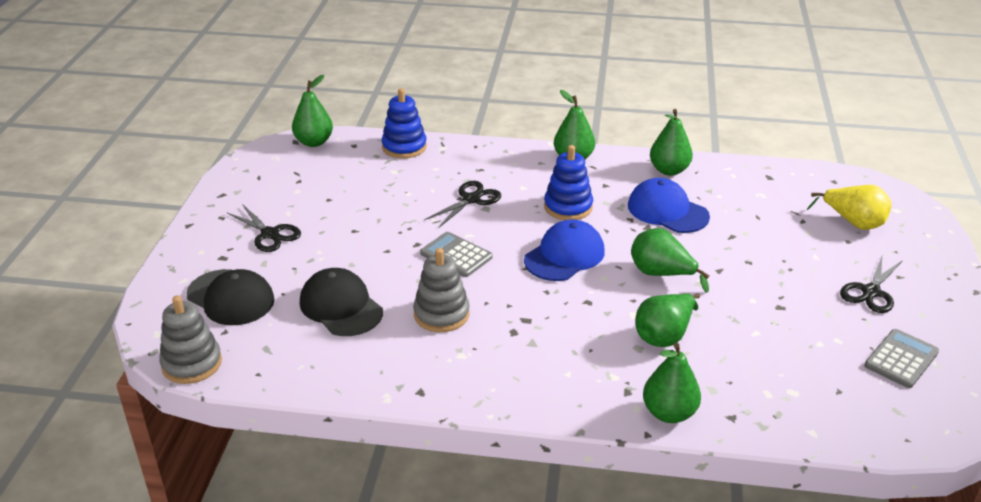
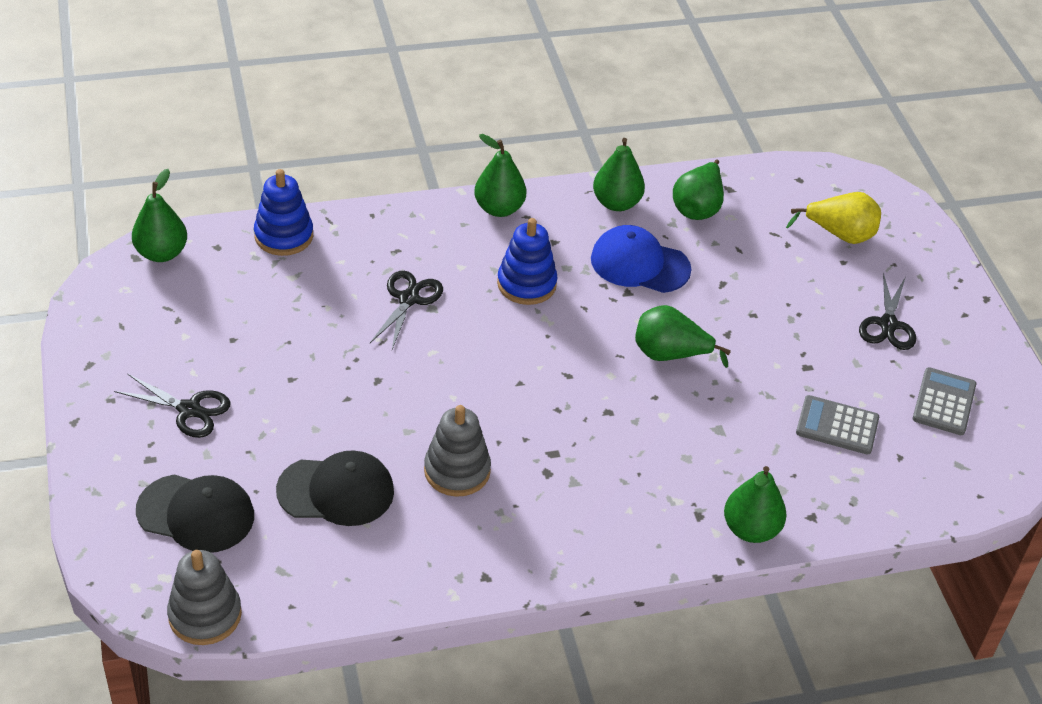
camera: 25 degrees left, 10 degrees up
black cap [300,268,383,336] -> black cap turned 150 degrees clockwise [276,450,394,526]
grey calculator [420,232,493,277] -> grey calculator moved to [796,395,879,455]
blue cap [524,220,605,281] -> none
green pear [635,293,700,347] -> green pear moved to [673,160,724,220]

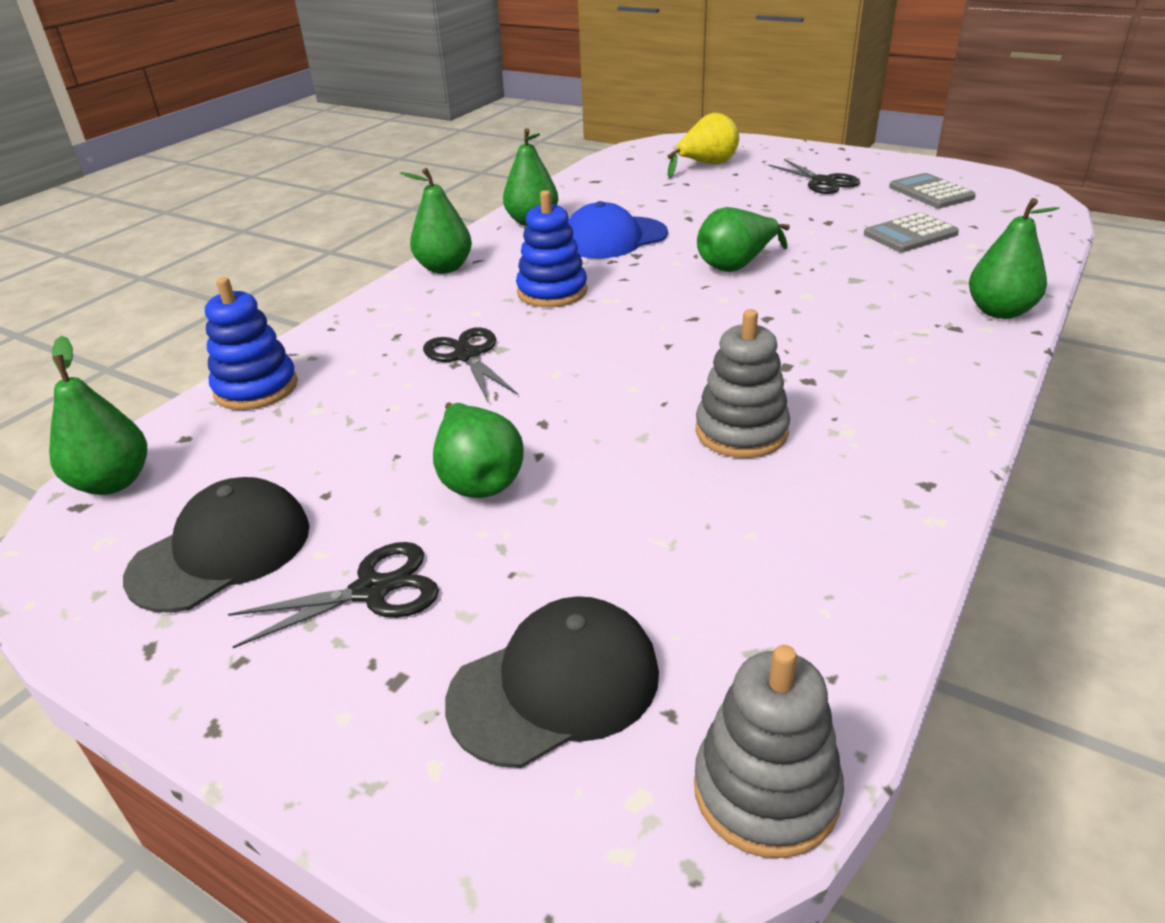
camera: 40 degrees left, 10 degrees down
black cap [276,450,394,526] -> black cap moved to [123,477,309,613]
green pear [673,160,724,220] -> green pear moved to [433,402,523,498]

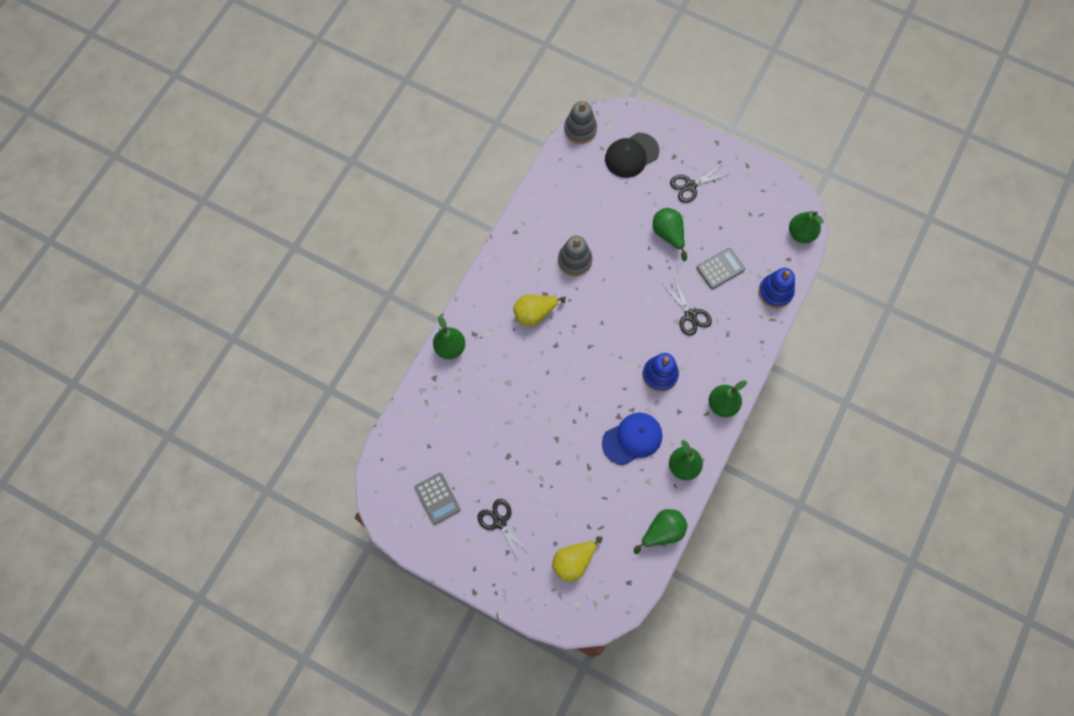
camera: 175 degrees right, 35 degrees up
black cap [123,477,309,613] -> none
green pear [697,207,790,272] -> green pear moved to [634,509,687,554]
grey calculator [864,213,959,252] -> grey calculator moved to [697,248,745,289]
none -> yellow pear [513,295,566,326]

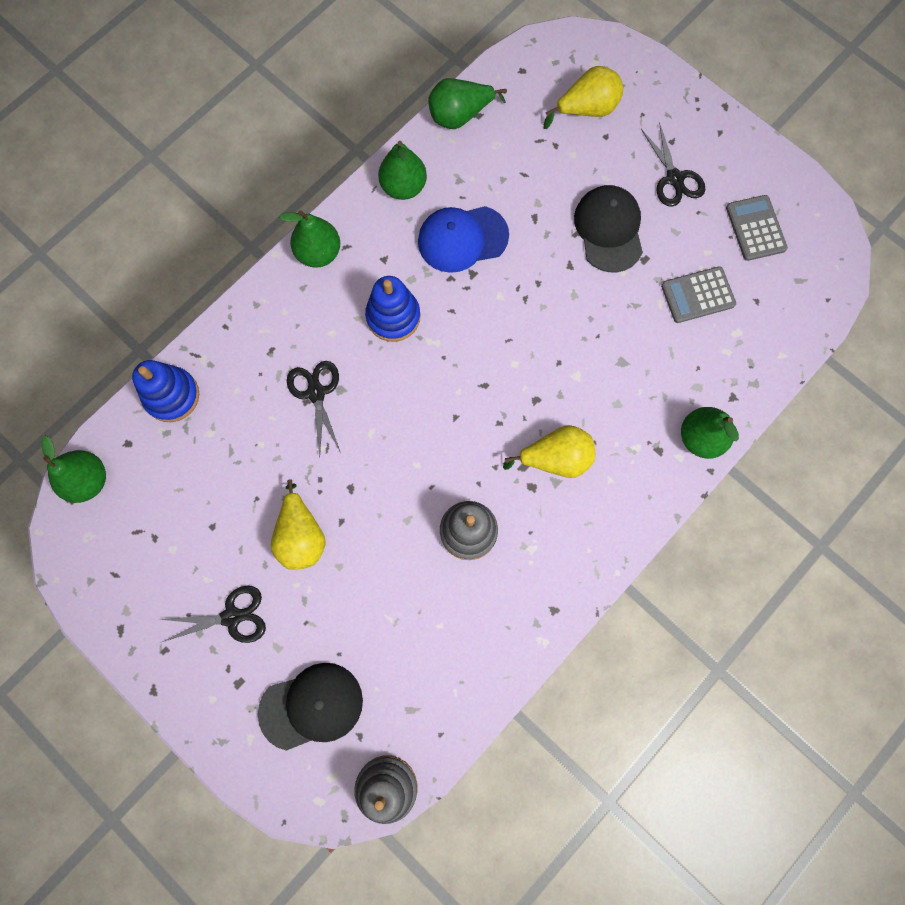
camera: 165 degrees left, 5 degrees up
green pear [653,208,687,261] -> yellow pear [271,479,326,570]
grey calculator [697,248,745,289] -> grey calculator moved to [661,266,736,323]
none -> black cap [574,185,643,272]

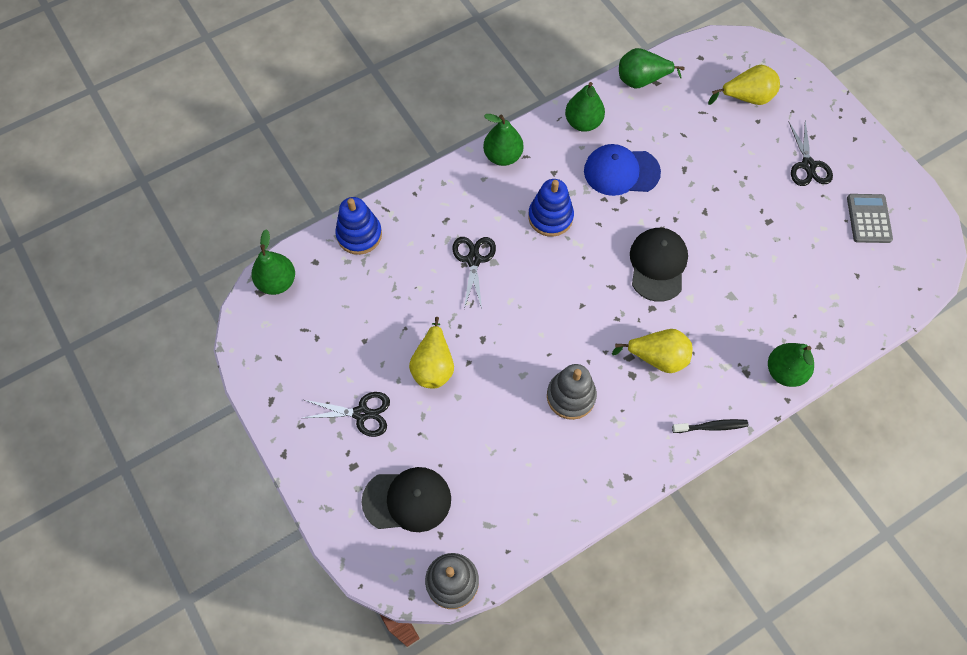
camera: 15 degrees right, 10 degrees down
black cap [574,185,643,272] -> black cap moved to [630,228,688,302]
grey calculator [661,266,736,323] -> none
none -> black toothbrush [672,419,748,433]

